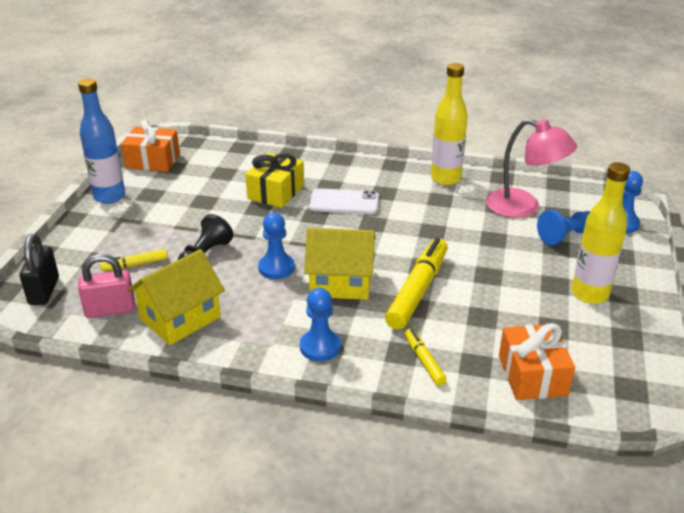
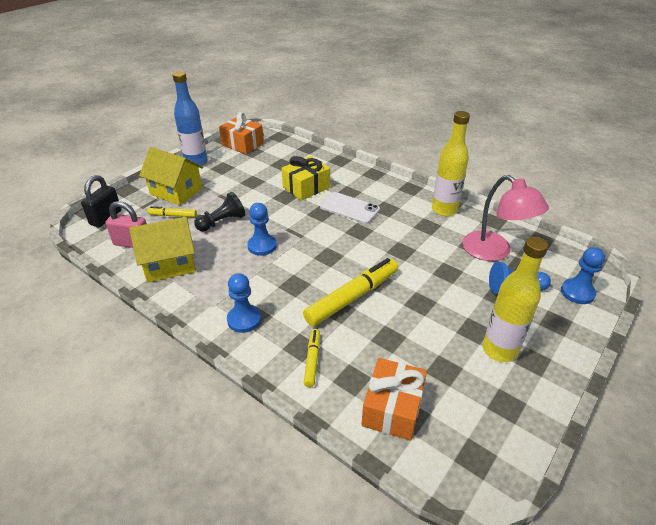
camera: 25 degrees right, 5 degrees up
yellow house [304,228,375,300] -> yellow house moved to [139,147,203,205]

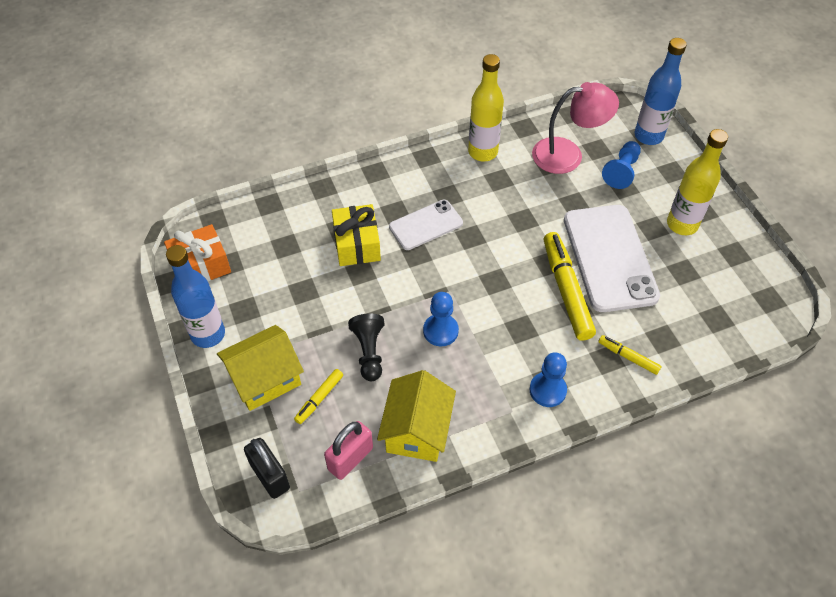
camera: 60 degrees left, 15 degrees up
orange gift [361,358,427,441] -> none
blue pawn [561,247,605,304] -> blue bottle [634,38,687,145]
none -> white phone [564,205,660,312]

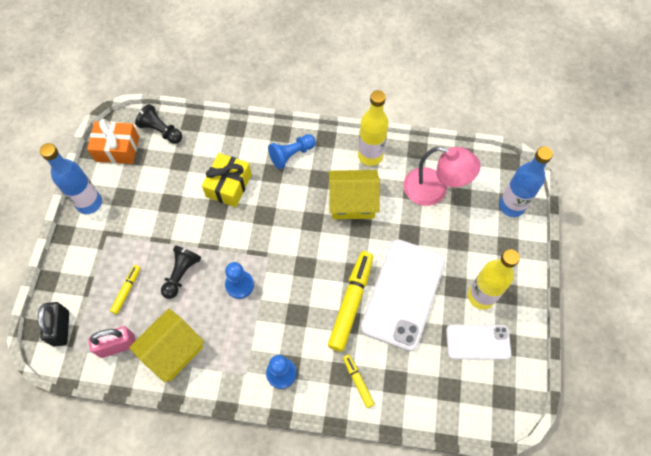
camera: 30 degrees right, 10 degrees up
yellow house [217,325,304,411] -> yellow house moved to [329,170,380,219]
yellow marker [294,369,343,424] -> yellow marker turned 135 degrees clockwise [110,265,141,314]
white phone [389,200,463,250] -> white phone moved to [446,325,511,360]
blue pawn [602,141,641,189] -> blue pawn moved to [268,134,316,169]
none -> black pawn [135,104,182,144]

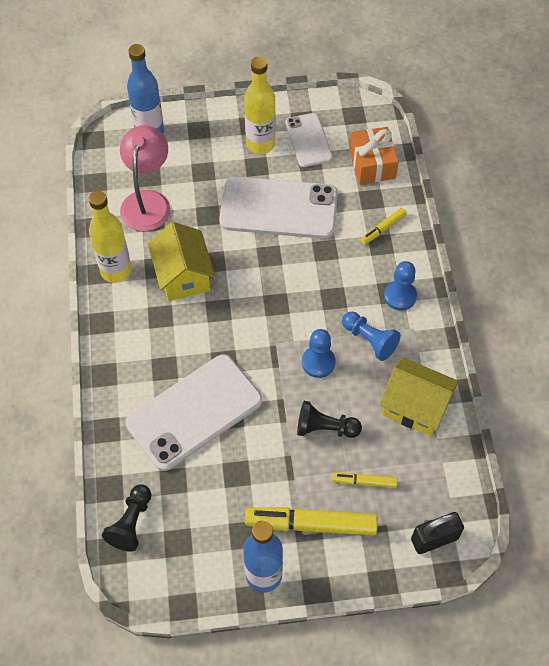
camera: 105 degrees left, 5 degrees down
orange gift [87,119,139,164] -> orange gift moved to [349,127,399,184]
pink padlock [88,326,136,358] -> none
yellow gift [202,153,252,207] -> white phone [125,354,262,471]
blue pawn [268,134,316,169] -> blue pawn moved to [342,311,401,361]
yellow marker [328,251,373,352] -> yellow marker moved to [245,507,378,536]

